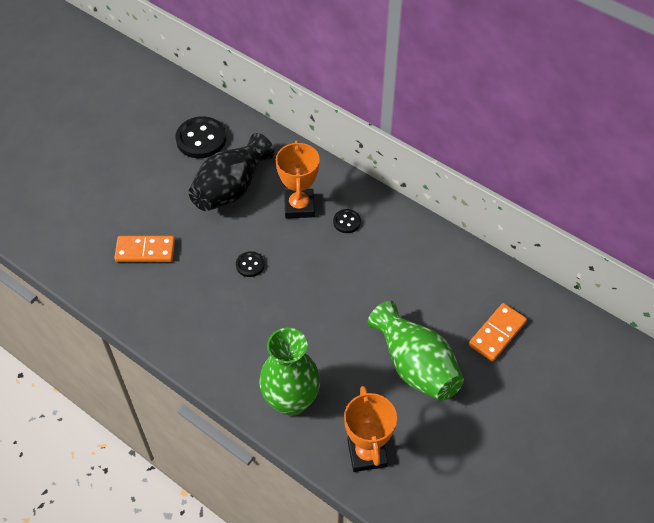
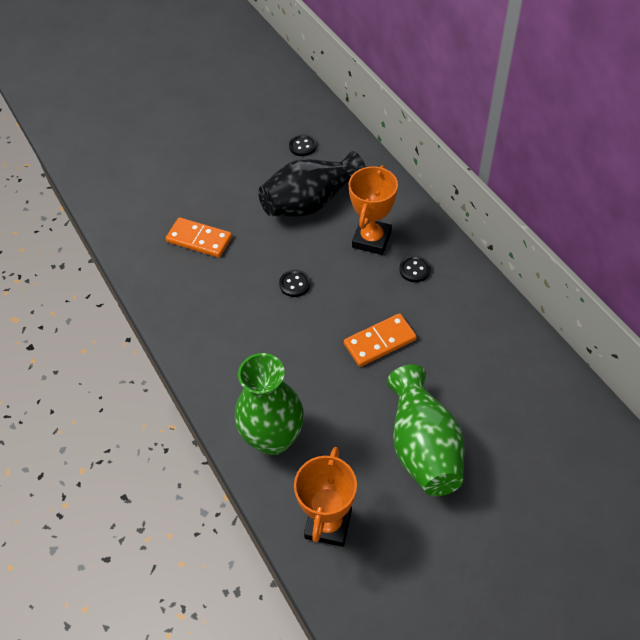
camera: 25 degrees right, 0 degrees up
black button [175,116,226,158] -> black button [289,134,317,156], size x0.52
orange domino [469,303,527,361] -> orange domino moved to [344,313,417,367]

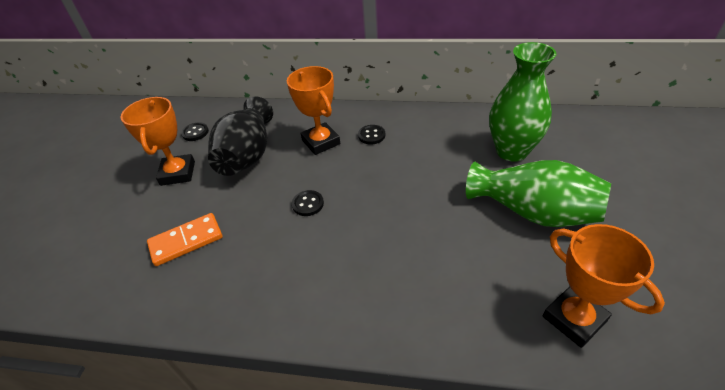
camera: 50 degrees left, 10 degrees down
green vase [235,353,304,455] -> green vase moved to [489,42,557,162]
orange domino [344,313,417,367] -> none
none -> orange trophy [121,97,195,186]

